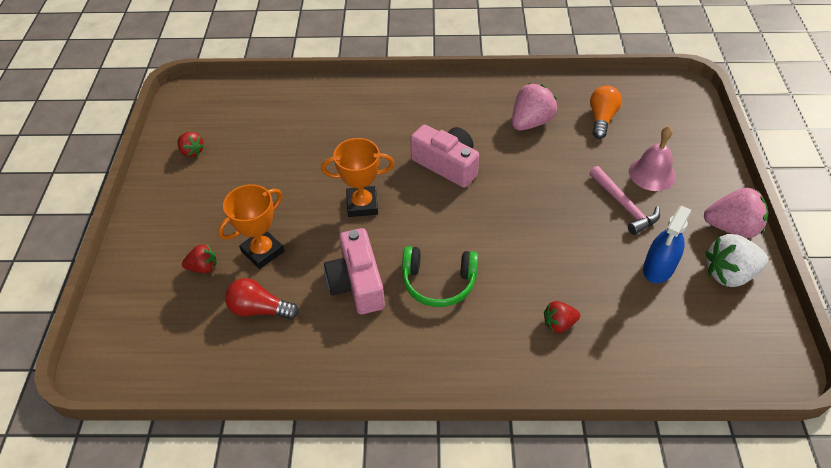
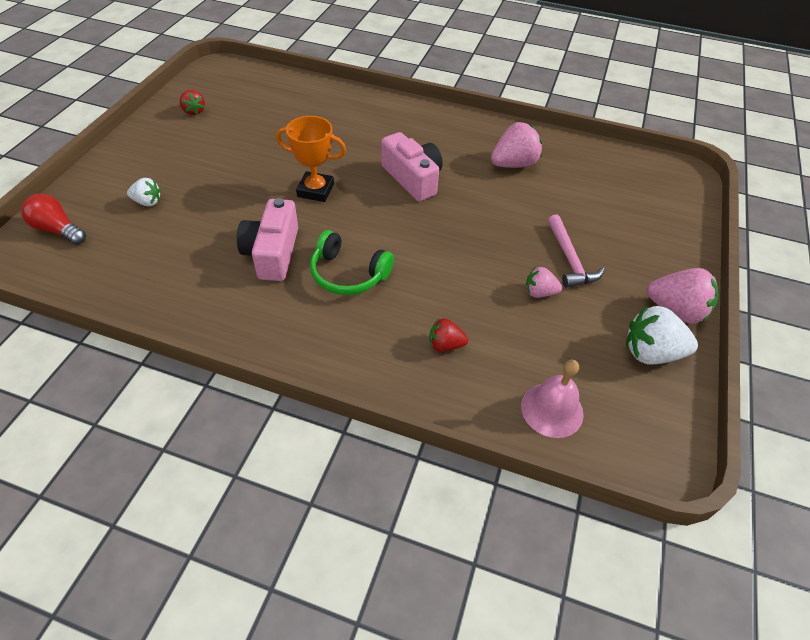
camera: 15 degrees right, 0 degrees up
red strawberry [182,244,217,273] -> white strawberry [127,178,161,207]
orange trophy [218,184,284,269] -> none
red light bulb [225,278,299,320] -> red light bulb moved to [21,194,86,245]
orange light bulb [590,85,622,139] -> none
pink bell [629,126,676,191] -> pink bell moved to [521,360,584,438]
blue spray bottle [643,206,692,283] -> none
none -> pink strawberry [526,267,562,298]

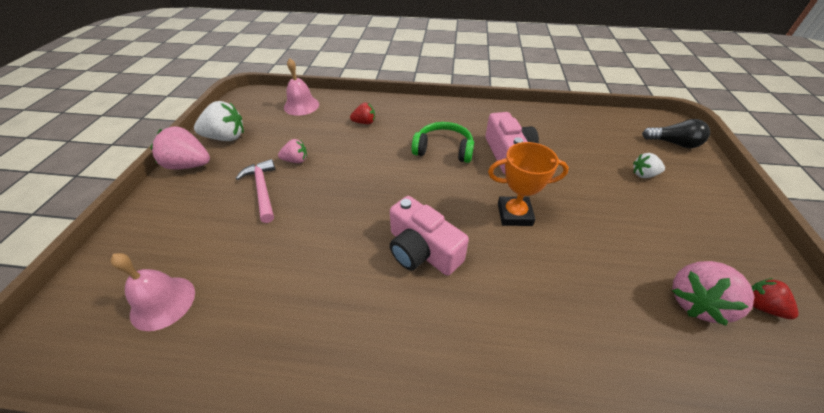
camera: 170 degrees right, 5 degrees down
red light bulb [21,194,86,245] -> black light bulb [642,119,710,148]
pink strawberry [491,122,542,168] -> pink strawberry moved to [672,261,754,326]
none -> pink bell [110,253,195,331]

